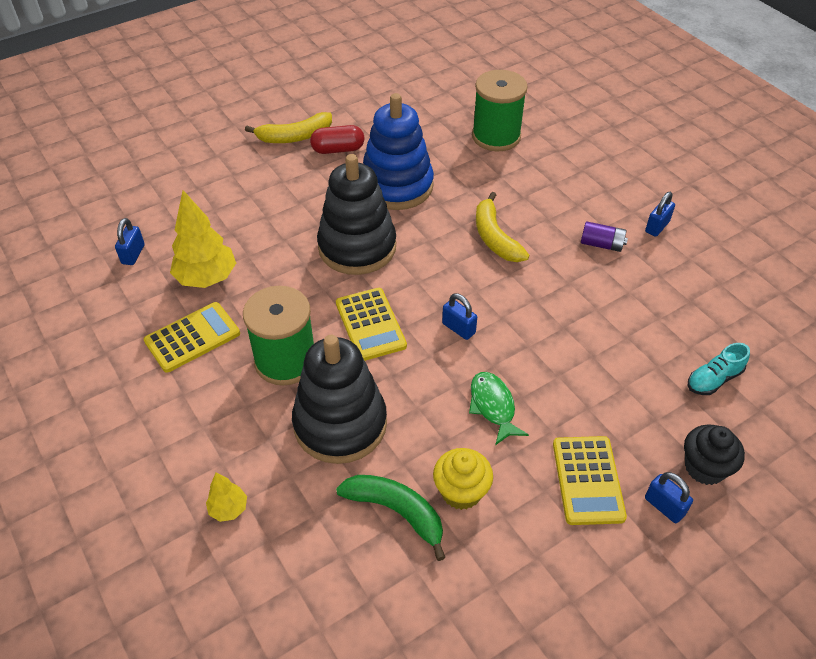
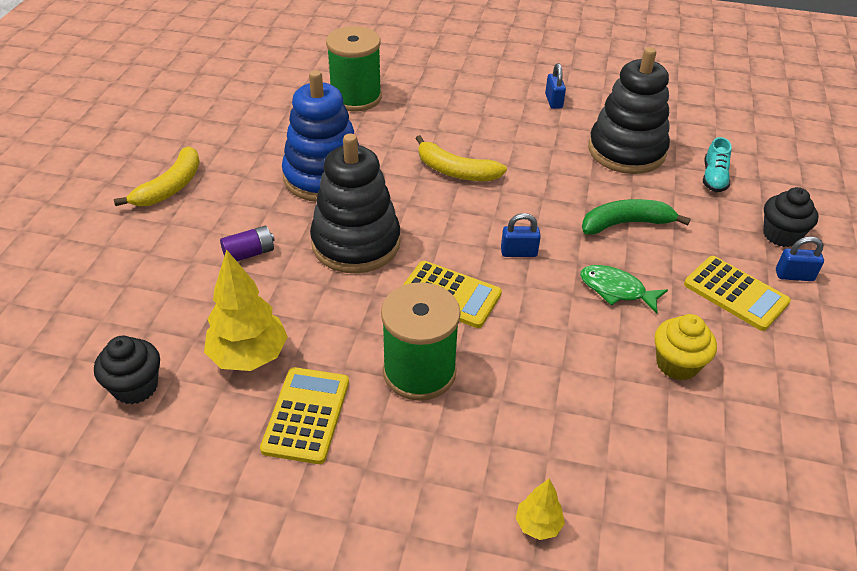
camera: 45 degrees left, 5 degrees down
blue padlock [115,218,145,265] -> black cupcake [94,336,160,404]
black stacking toy [292,335,387,464] -> black stacking toy moved to [589,47,670,174]
red capsule [310,125,364,154] -> none
green banana [336,475,446,561] -> green banana moved to [582,199,691,235]
purple battery [581,221,628,252] -> purple battery moved to [220,226,275,261]

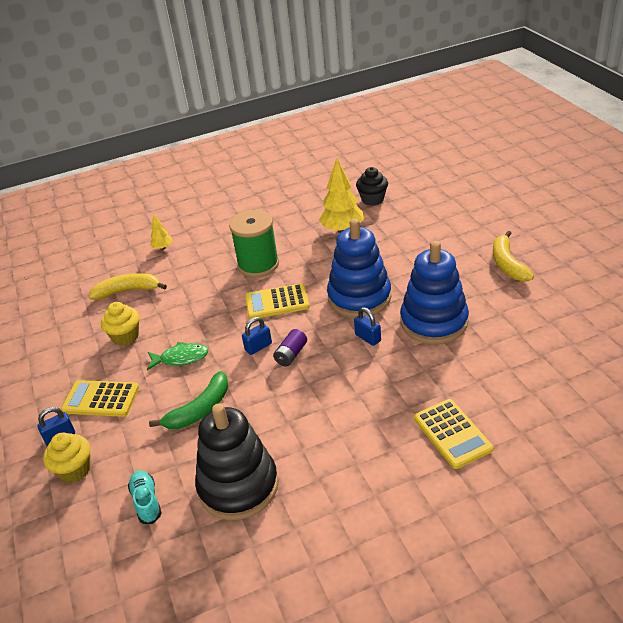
camera: 150 degrees right, 5 degrees down
purple battery [220,226,275,261] -> purple battery moved to [273,329,307,366]
yellow calculator [260,367,349,464] -> yellow calculator moved to [414,399,493,469]
black stacking toy [310,134,400,273] -> blue stacking toy [327,219,392,318]
green spool [326,26,382,111] -> none
yellow banana [416,135,507,181] -> yellow banana moved to [88,273,167,300]
blue padlock [545,63,566,109] -> blue padlock moved to [354,307,381,346]
black cupcake [763,187,819,247] -> yellow cupcake [43,432,91,483]

